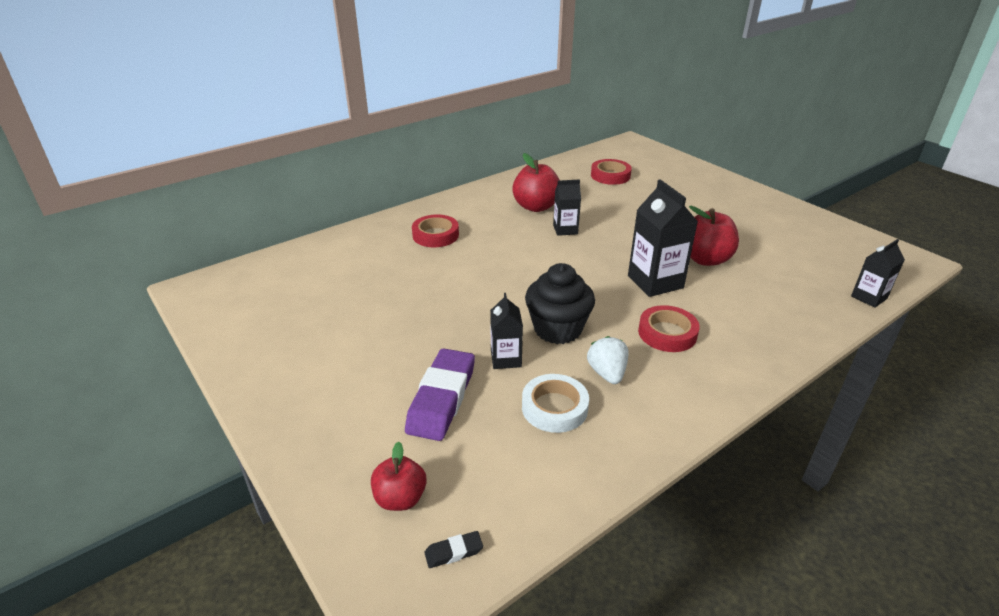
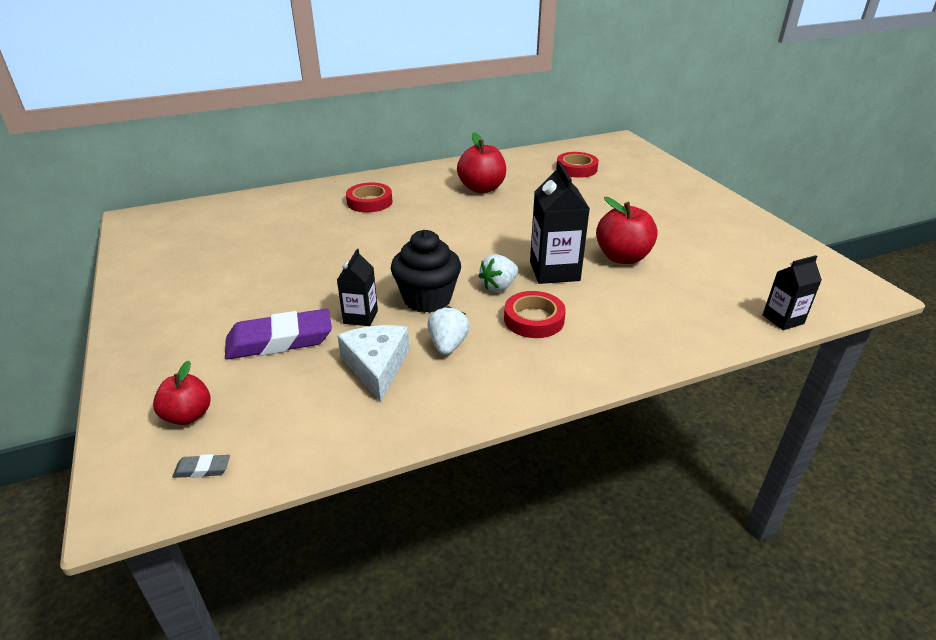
camera: 15 degrees right, 0 degrees up
purple eraser [405,348,475,441] -> purple eraser turned 45 degrees clockwise [225,309,332,359]
black eraser [424,531,483,568] -> grey eraser [172,454,230,478]
white tape [522,374,589,433] -> white cheese [337,325,409,402]
black carton [553,179,581,236] -> none
none -> white strawberry [478,254,518,292]

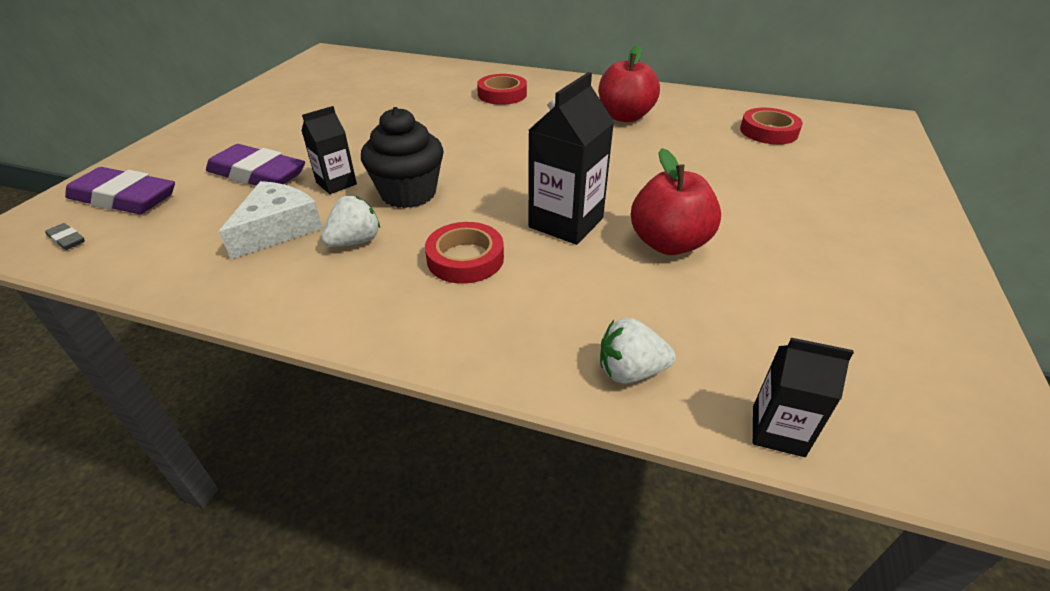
camera: 40 degrees right, 5 degrees up
red apple [153,361,211,425] -> purple eraser [65,167,175,214]
white strawberry [478,254,518,292] -> white strawberry moved to [600,318,675,384]

